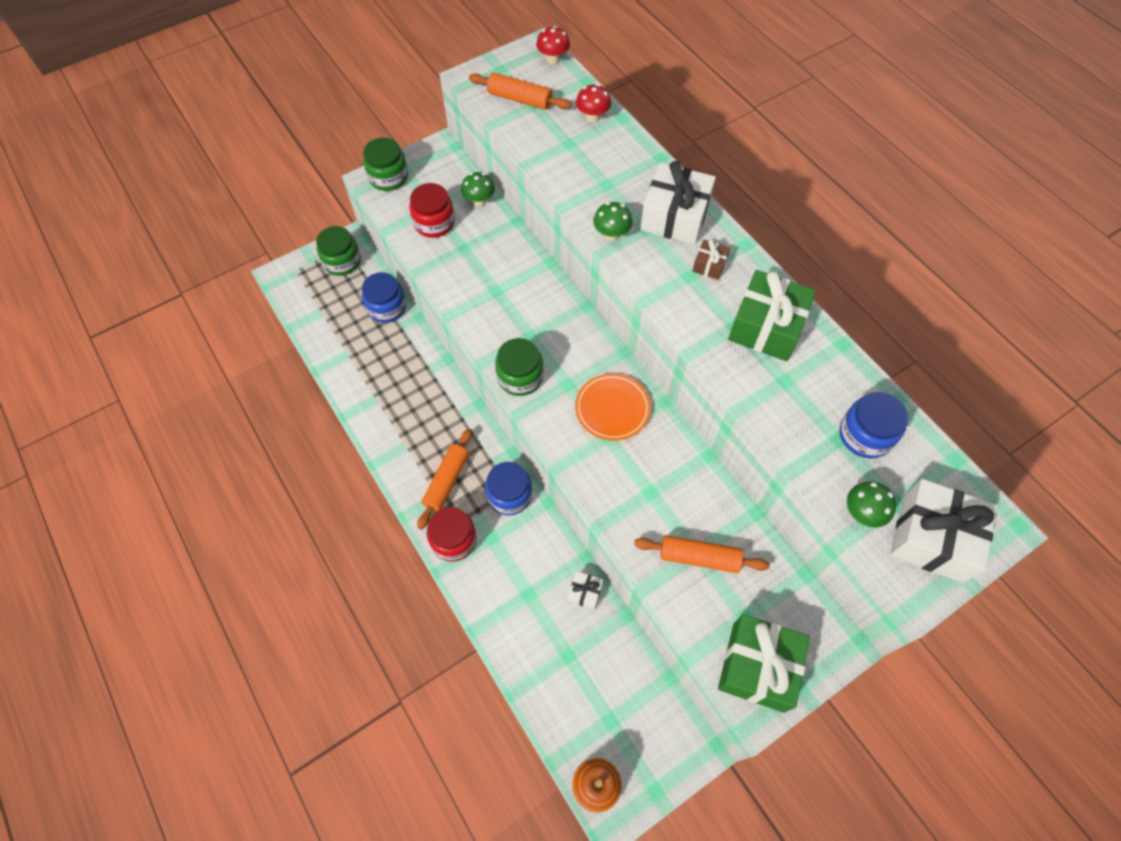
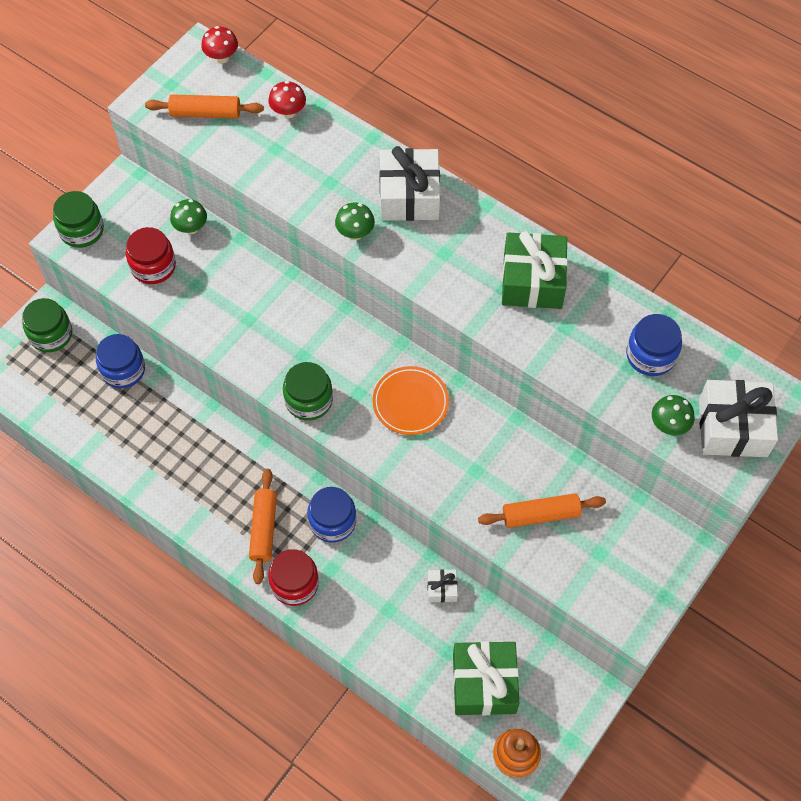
camera: 20 degrees left, 0 degrees up
brown gift [693,240,730,280] -> none
green gift [718,614,810,713] -> green gift moved to [453,641,519,715]

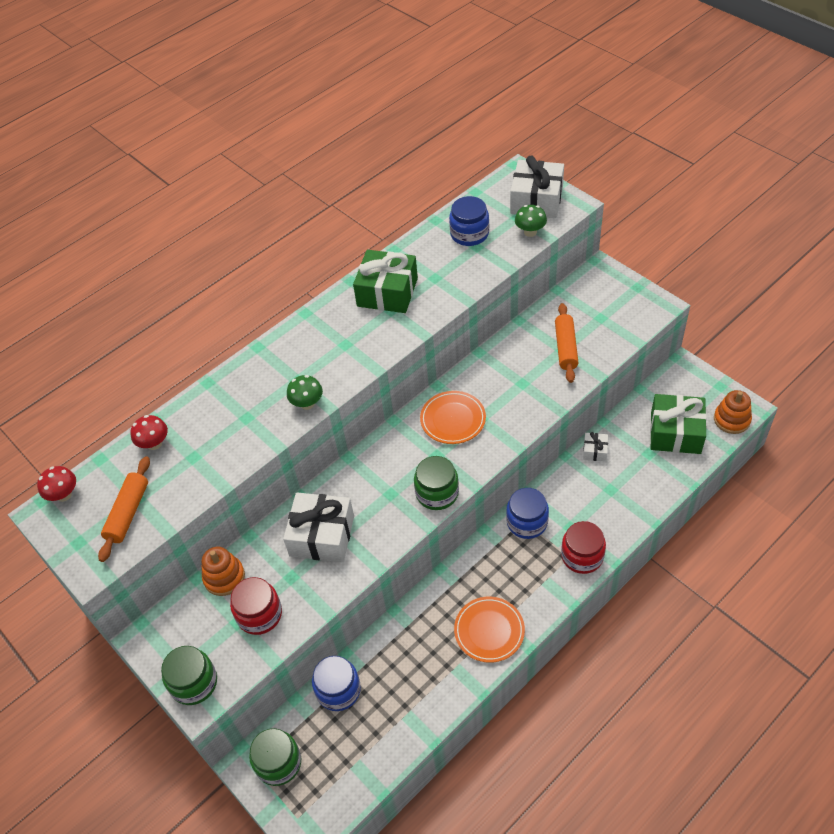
camera: 75 degrees left, 10 degrees down
green mushroom [170,199,207,234] -> orange stacking toy [202,547,245,596]
orange rolling pin [249,469,277,584] -> none
white gift [379,146,440,221] -> white gift moved to [283,493,354,562]
none -> orange plate [454,597,525,663]

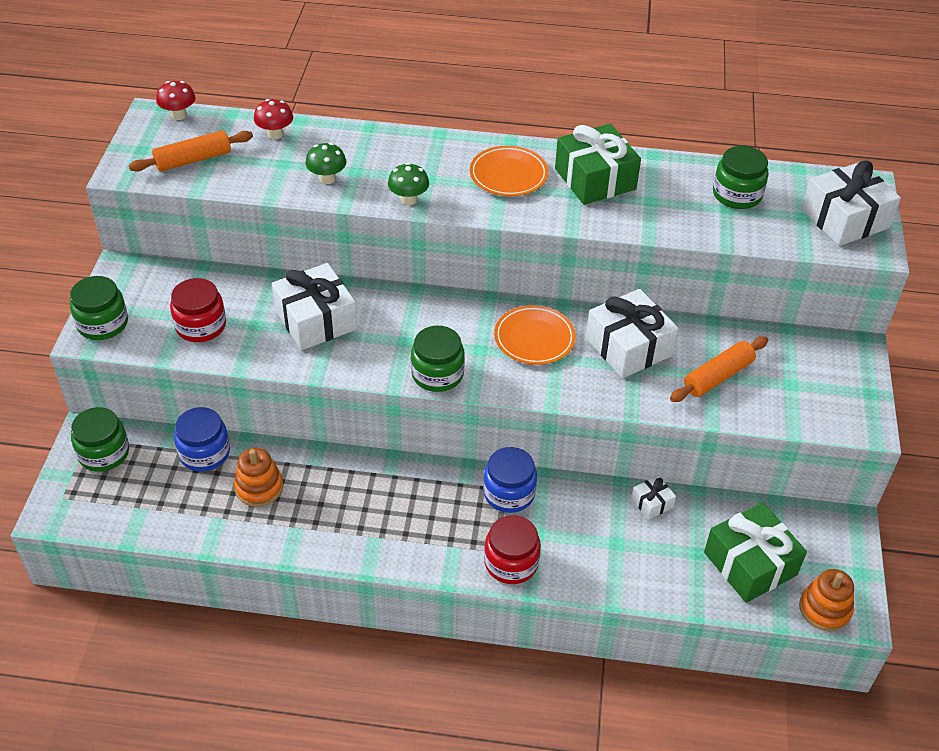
camera: 45 degrees right, 5 degrees down
orange stacking toy [202,547,245,596] -> orange stacking toy moved to [234,448,283,507]
blue jar [449,196,489,246] -> green jar [713,146,768,209]
orange plate [454,597,525,663] -> orange plate moved to [470,146,548,196]
green mushroom [515,205,547,237] -> green mushroom moved to [305,143,346,184]
none -> white gift [586,289,678,378]

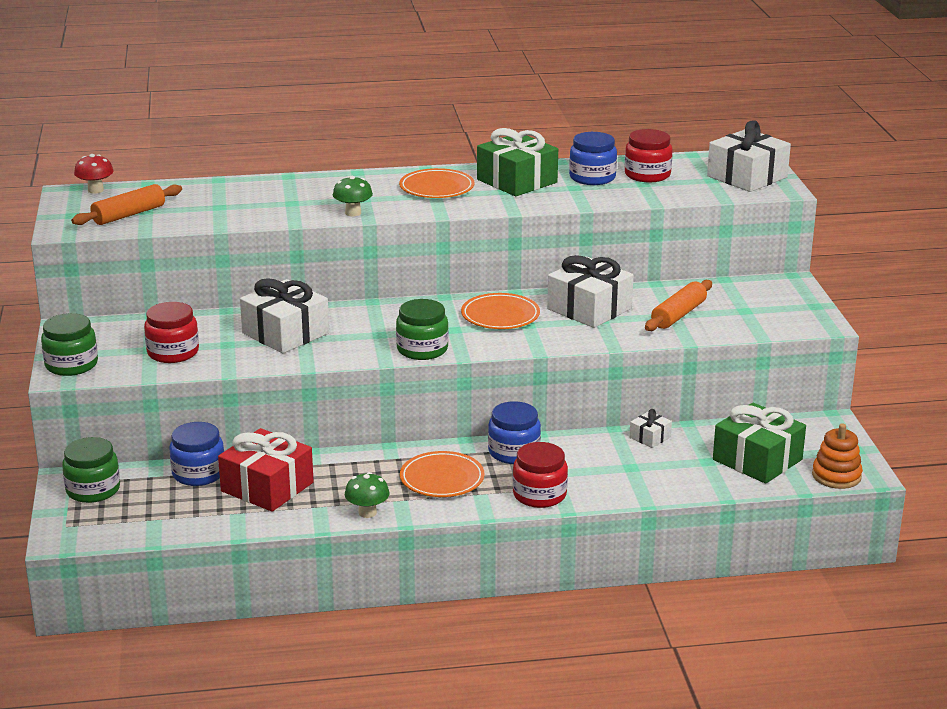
camera: 15 degrees left, 20 degrees down
orange stacking toy [234,448,283,507] -> red gift [218,428,314,512]
red mushroom [254,99,293,139] -> none
green mushroom [305,143,346,184] -> green mushroom moved to [345,472,389,518]
green jar [713,146,768,209] -> red jar [625,129,673,182]
none -> orange plate [400,451,484,497]
none -> blue jar [569,132,617,185]

